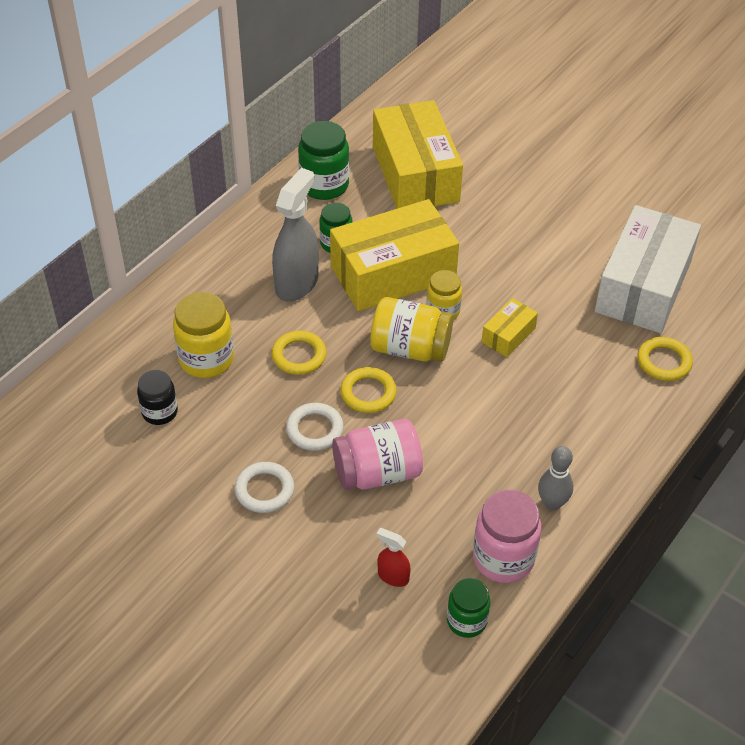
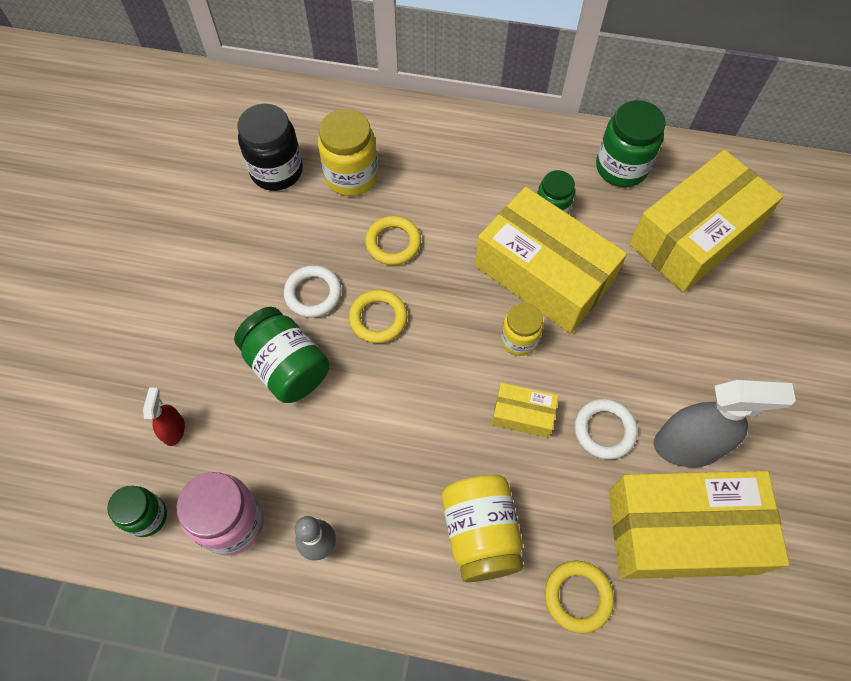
camera: 65 degrees right, 15 degrees up
black jar [137,370,178,425] -> black jar [237,104,303,191], size x1.58
white ring [235,462,294,513] -> white ring moved to [574,399,638,459]
grey spray bottle [272,168,319,301] -> grey spray bottle moved to [654,380,796,467]
pink jar [332,419,423,490] -> green jar [234,307,329,403]
yellow jar [370,297,453,362] -> yellow jar moved to [442,475,524,582]
white box [595,205,701,333] -> yellow box [609,471,789,579]

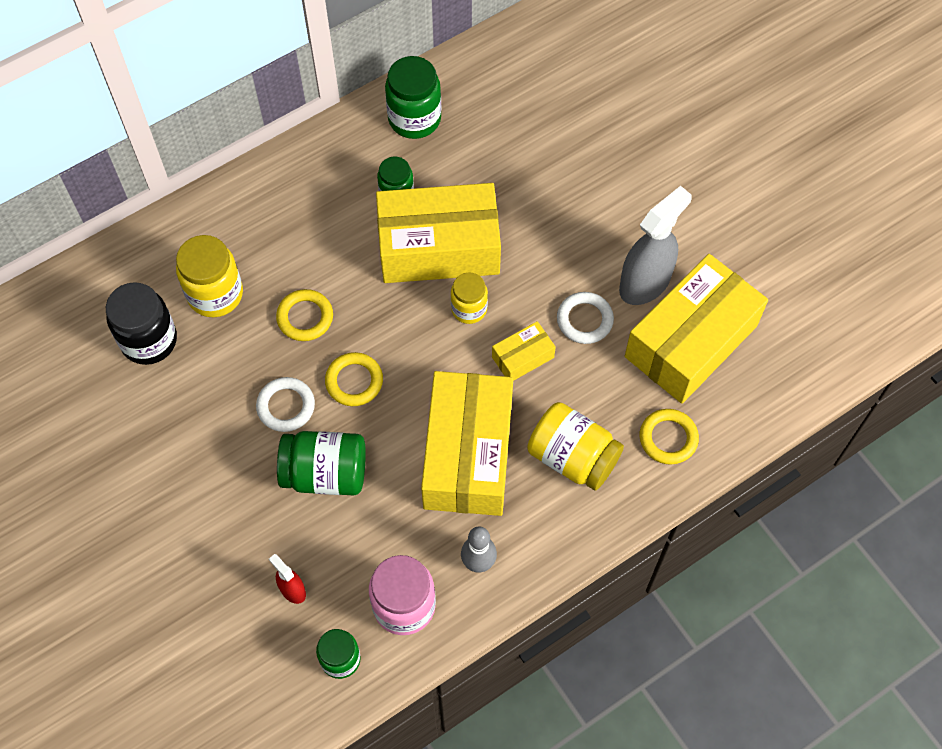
camera: 45 degrees left, 0 degrees up
yellow box [629,150,783,293] -> yellow box moved to [421,371,513,516]

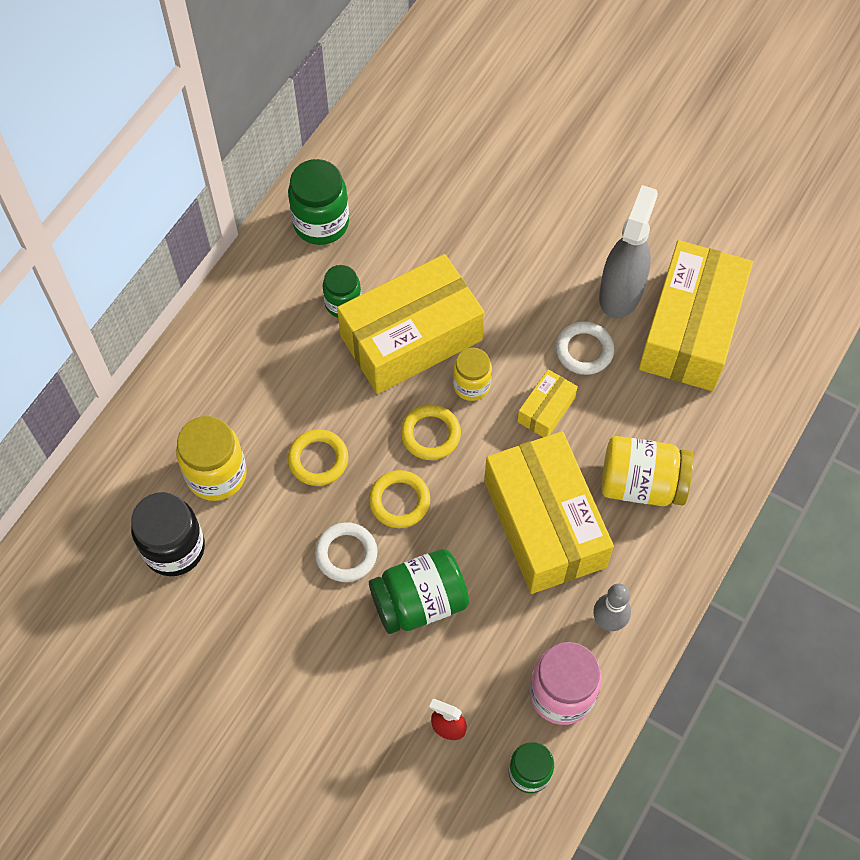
camera: 25 degrees left, 0 degrees up
yellow ring [639,409,699,465] -> yellow ring moved to [401,404,461,460]

